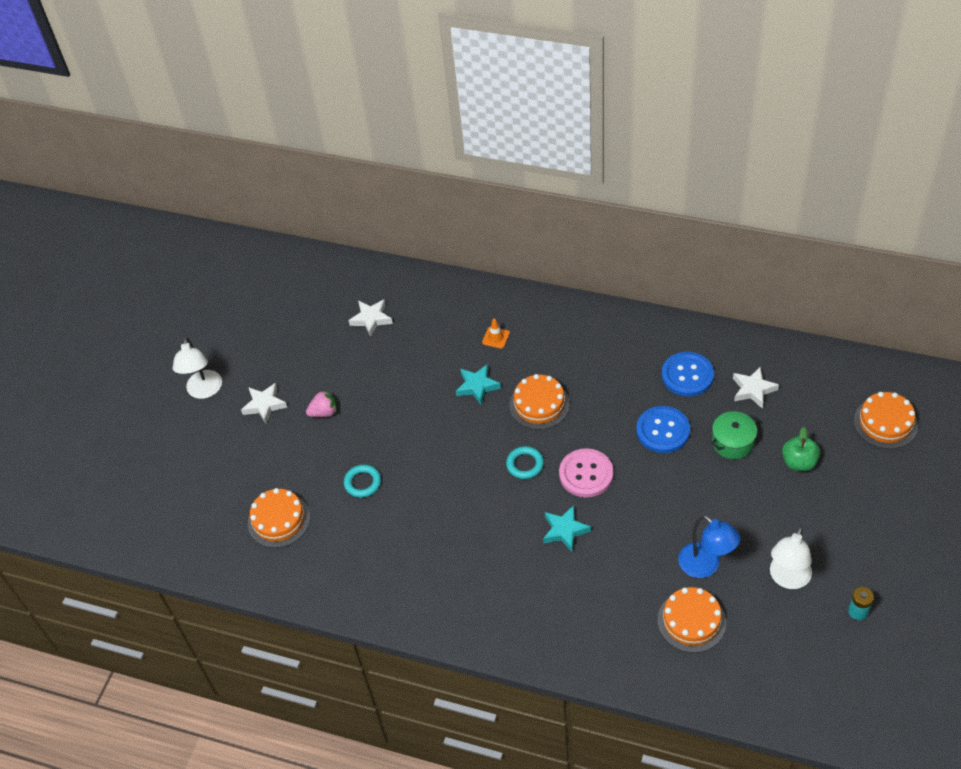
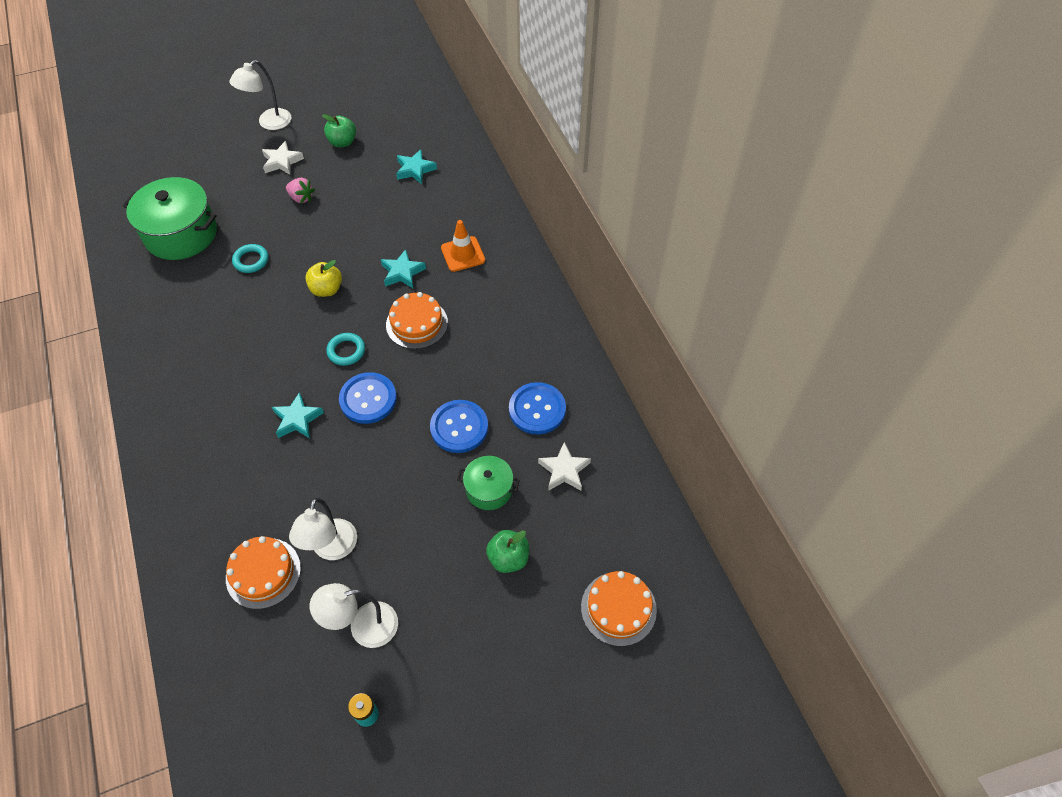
camera: 45 degrees right, 5 degrees up
orange cake [248,488,310,548] -> green pot [123,177,217,260]
white star [349,299,393,337] -> turquoise star [396,149,437,184]
orange traffic cone [482,318,510,349] -> orange traffic cone [441,220,485,272], size x1.59
pink button [559,448,614,497] -> blue button [339,372,397,424]
blue lamp [678,515,740,578] -> white lamp [289,498,357,560]
none -> yellow apple [305,260,342,297]
none -> green apple [322,114,356,147]

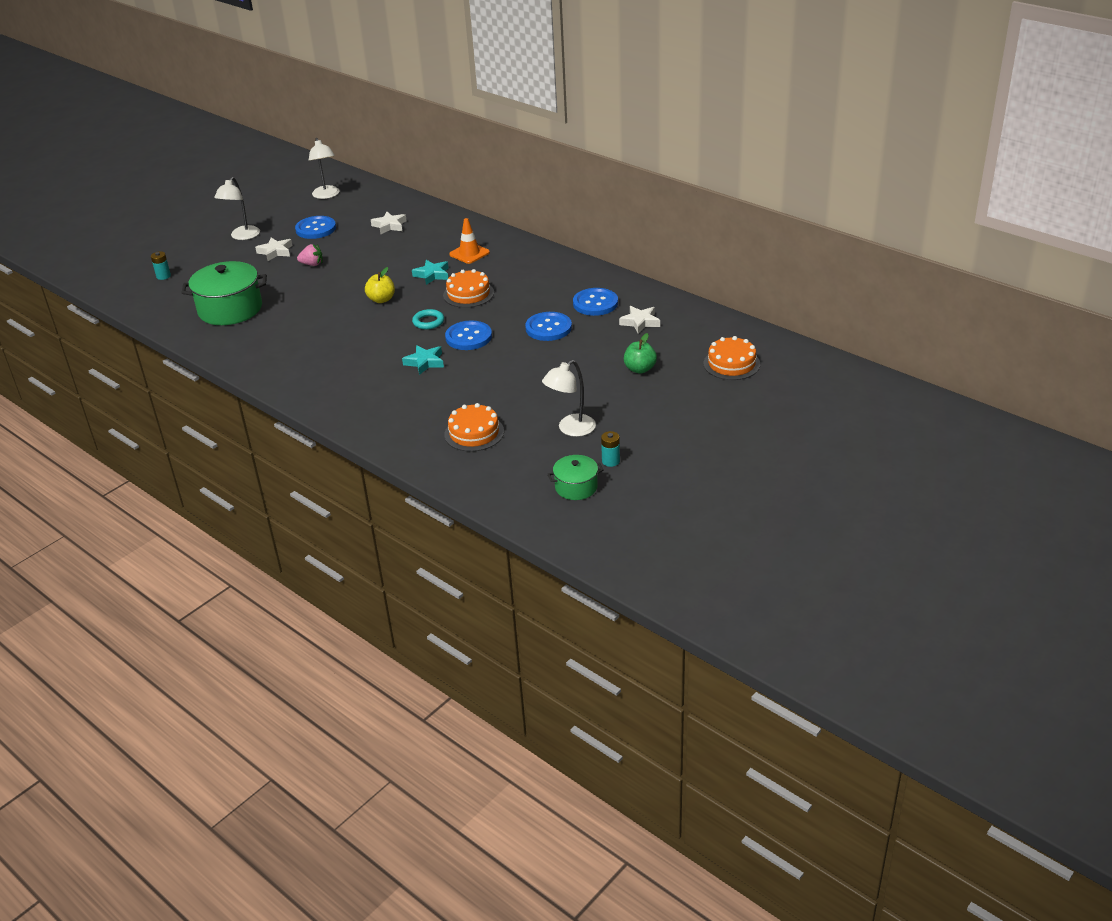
camera: 25 degrees left, 20 degrees down
turquoise ring [232,244,268,273] -> none
white lamp [289,498,357,560] -> white lamp moved to [309,138,340,199]
green apple [322,114,356,147] -> blue button [295,216,336,239]
turquoise star [396,149,437,184] -> white star [371,212,407,234]
green pot [457,456,520,510] -> green pot moved to [548,455,604,500]
none -> turquoise battery [151,251,171,280]

